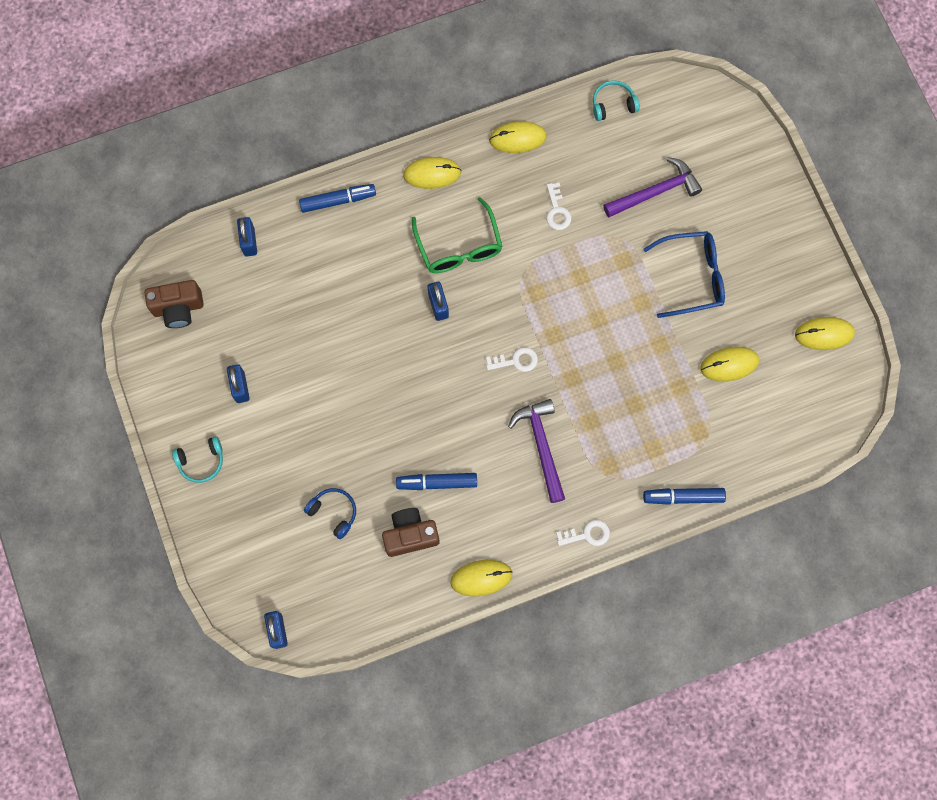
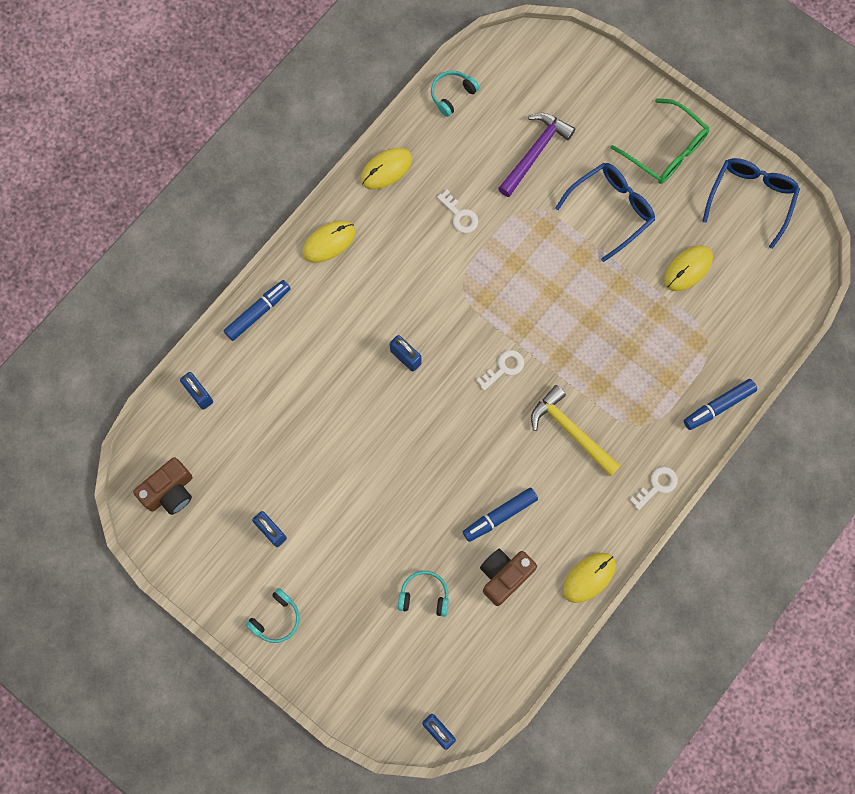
camera: 30 degrees left, 0 degrees up
blue headphones [304,488,356,539] -> turquoise headphones [398,571,449,617]
green glasses [412,197,503,273] -> green glasses moved to [611,98,709,184]
purple hammer [508,399,565,503] -> yellow hammer [531,385,621,476]
yellow mouse [795,317,855,350] -> blue glasses [702,158,800,249]

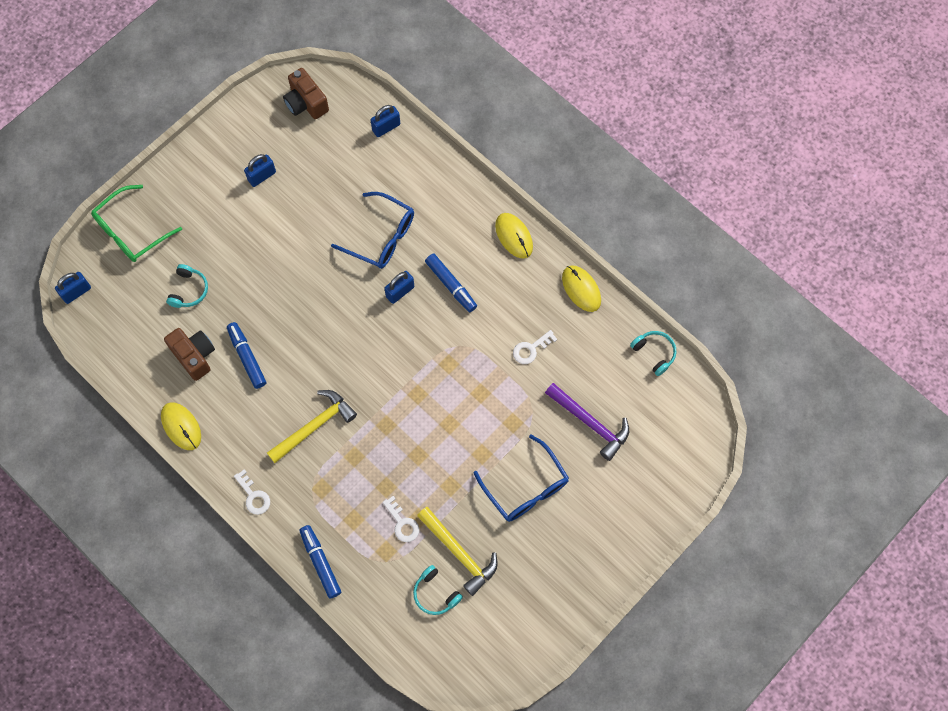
camera: 95 degrees right, 5 degrees down
blue marker [224,280,291,341] -> blue marker moved to [425,254,477,312]
turquoise headphones [246,588,300,643] -> turquoise headphones moved to [413,565,463,615]
white key [476,350,524,391] -> white key moved to [383,496,419,542]
green glasses [611,98,709,184] -> green glasses moved to [91,185,182,262]
yellow mouse [664,245,713,291] -> yellow hammer [417,507,498,596]
blue glasses [702,158,800,249] -> blue glasses moved to [331,192,414,269]

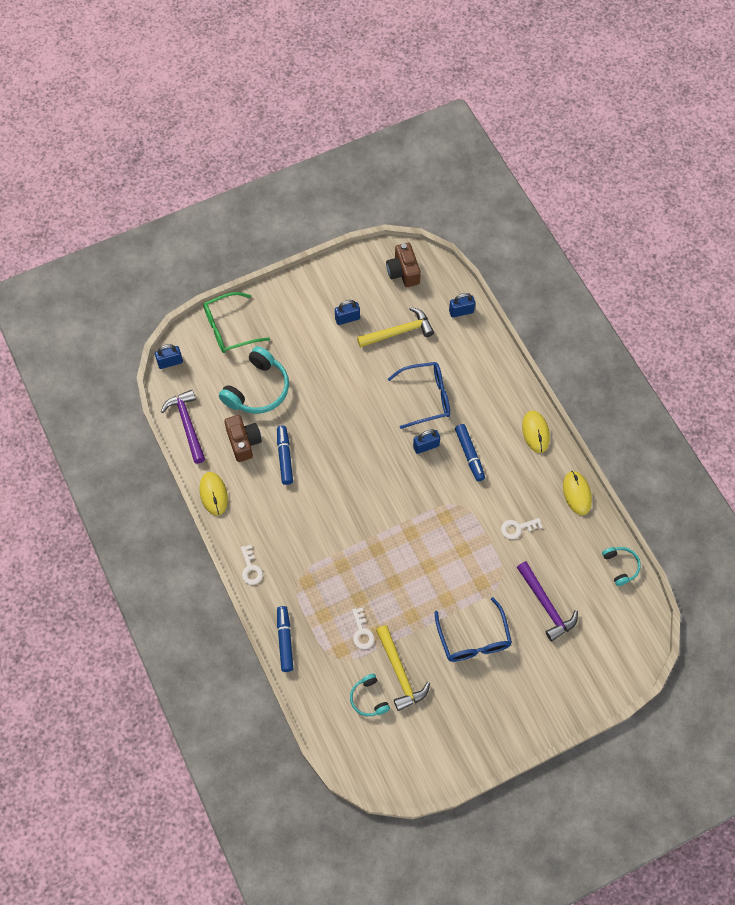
camera: 20 degrees right, 5 degrees down
turquoise headphones [166,264,208,308] -> turquoise headphones [219,346,289,414], size x1.85
yellow hammer [267,390,357,463] -> yellow hammer moved to [357,307,434,348]
blue glasses [331,192,414,269] -> blue glasses turned 60 degrees counterclockwise [388,362,450,429]
none -> purple hammer [161,390,205,464]

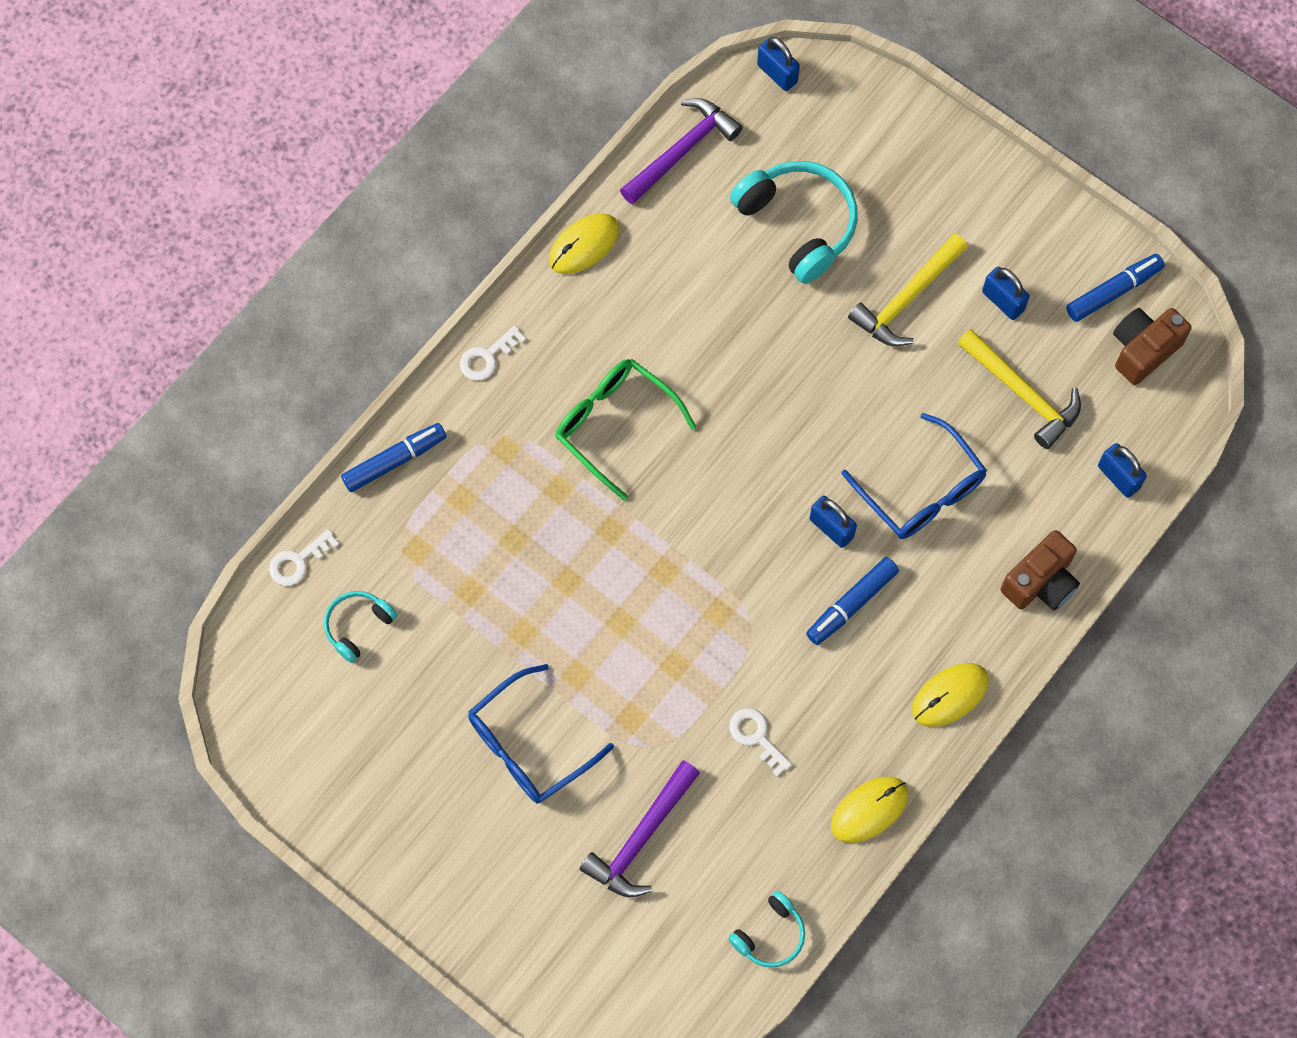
camera: 65 degrees right, 5 degrees up
green glasses [203,292,270,353] -> green glasses moved to [555,359,696,501]
turquoise headphones [219,346,289,414] -> turquoise headphones turned 135 degrees counterclockwise [730,161,858,284]
brown camera [224,415,262,462] -> brown camera moved to [1001,530,1080,610]
blue marker [277,425,293,485] -> blue marker moved to [1066,254,1165,322]
white key [352,607,375,649] -> white key moved to [269,529,339,586]
yellow hammer [376,625,430,711] -> yellow hammer moved to [848,233,968,346]

